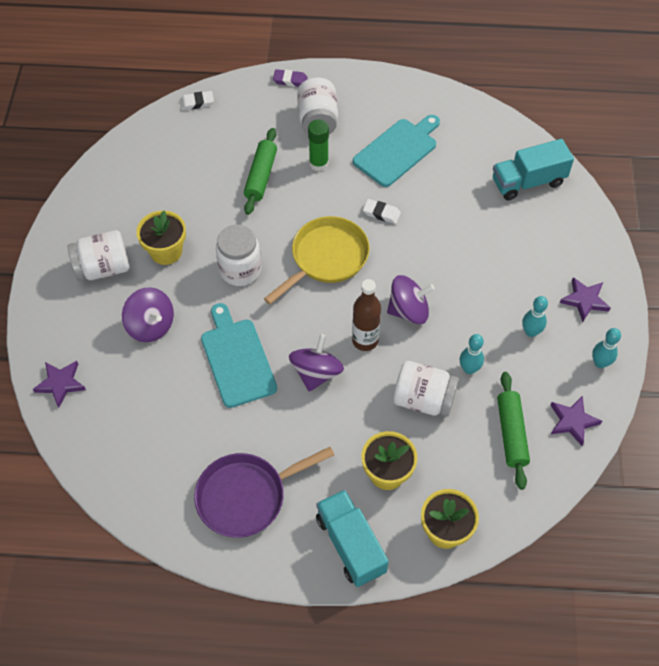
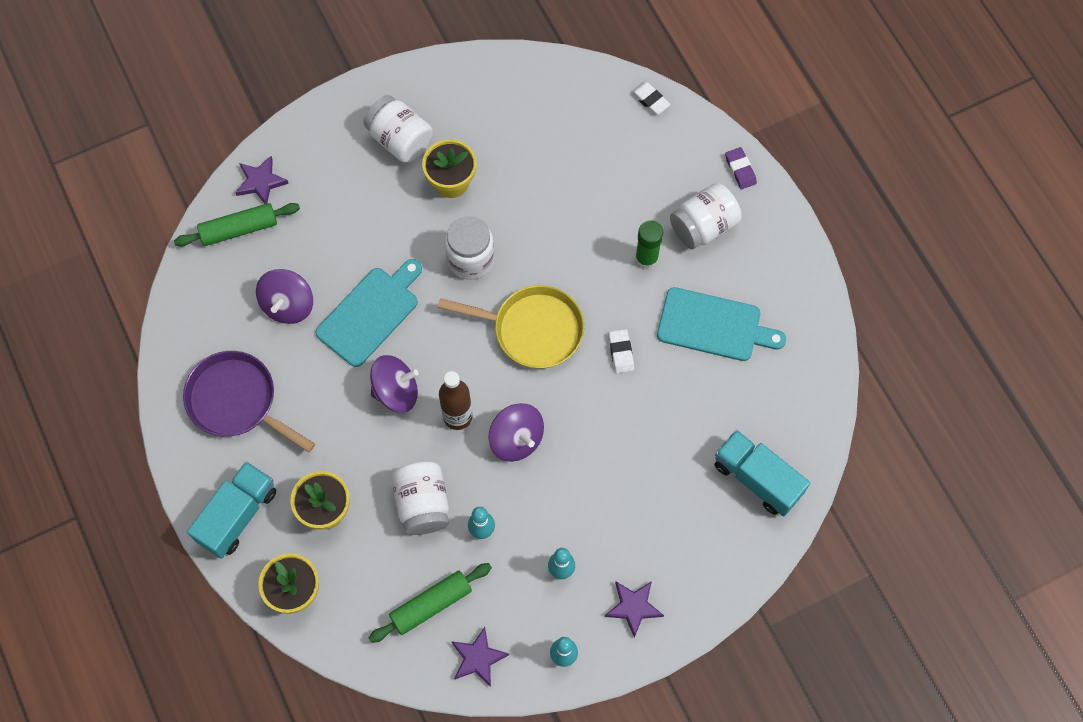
camera: 60 degrees right, 10 degrees up
purple spinning top [122,287,174,342] -> purple spinning top moved to [256,269,313,324]
green rolling pin [244,128,277,215] -> green rolling pin moved to [174,203,300,246]

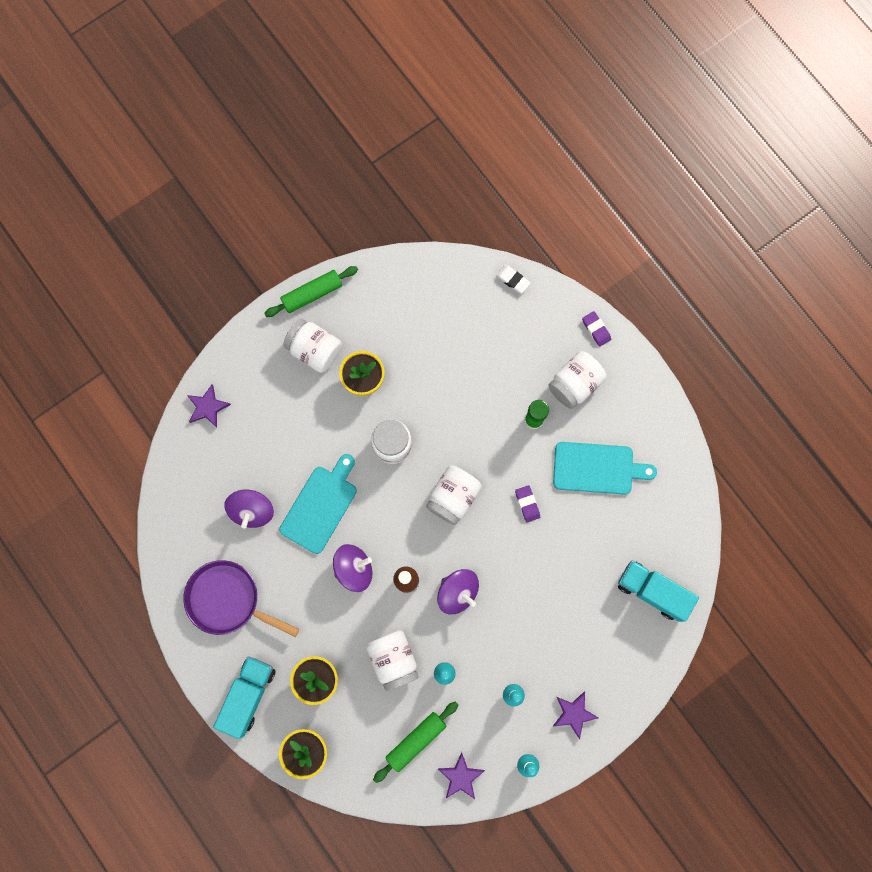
camera: 10 degrees left, 10 degrees up
green rolling pin [174,203,300,246] -> green rolling pin moved to [264,266,358,317]
yellow pan [438,285,584,369] -> white jar [426,465,482,525]
white eraser [608,329,634,373] -> purple eraser [515,485,540,523]

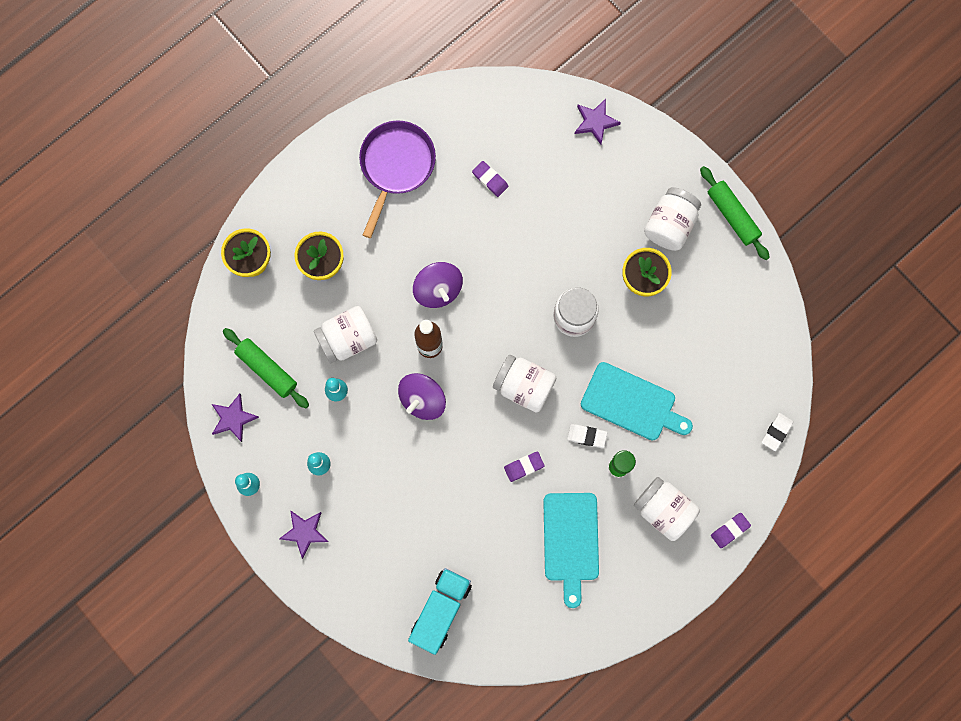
camera: 85 degrees right, 0 degrees up
turquoise truck [213,656,276,739] -> none
purple spinning top [224,490,274,528] -> purple eraser [472,161,508,197]
turquoise cutting board [279,454,357,554] -> turquoise cutting board moved to [581,362,693,440]
none -> white eraser [567,424,607,448]

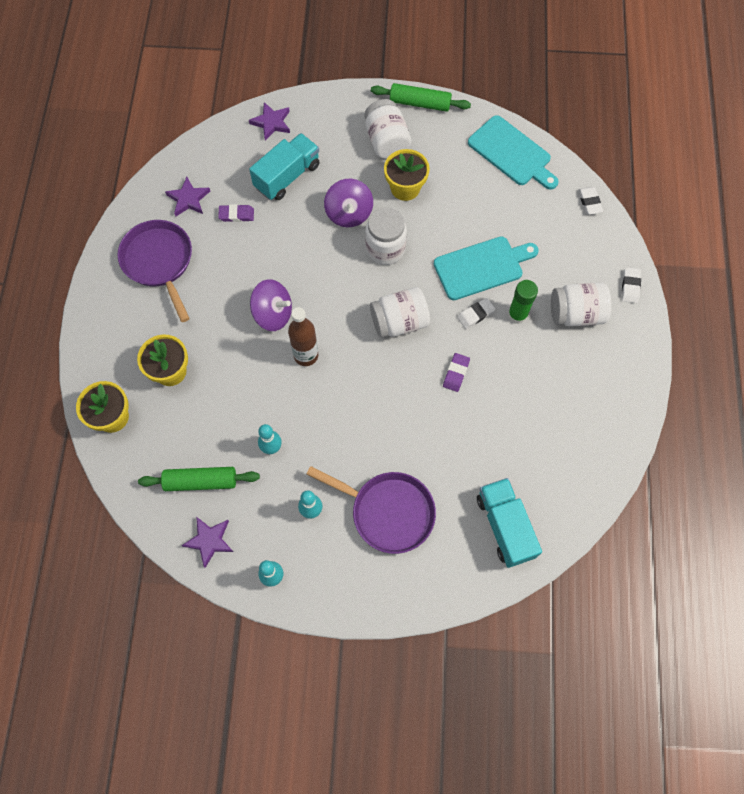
camera: 45 degrees left, 10 degrees down
purple star [279,510,328,559] -> purple star moved to [165,177,210,217]
white jar [314,306,377,364] -> none
purple spinning top [398,373,446,420] -> purple spinning top moved to [324,179,373,227]
turquoise cutting board [543,493,599,608] -> turquoise cutting board moved to [468,115,559,190]
purple eraser [711,513,751,548] -> white eraser [622,267,641,303]
none -> turquoise truck [249,133,320,200]
none -> purple pan [306,466,436,554]

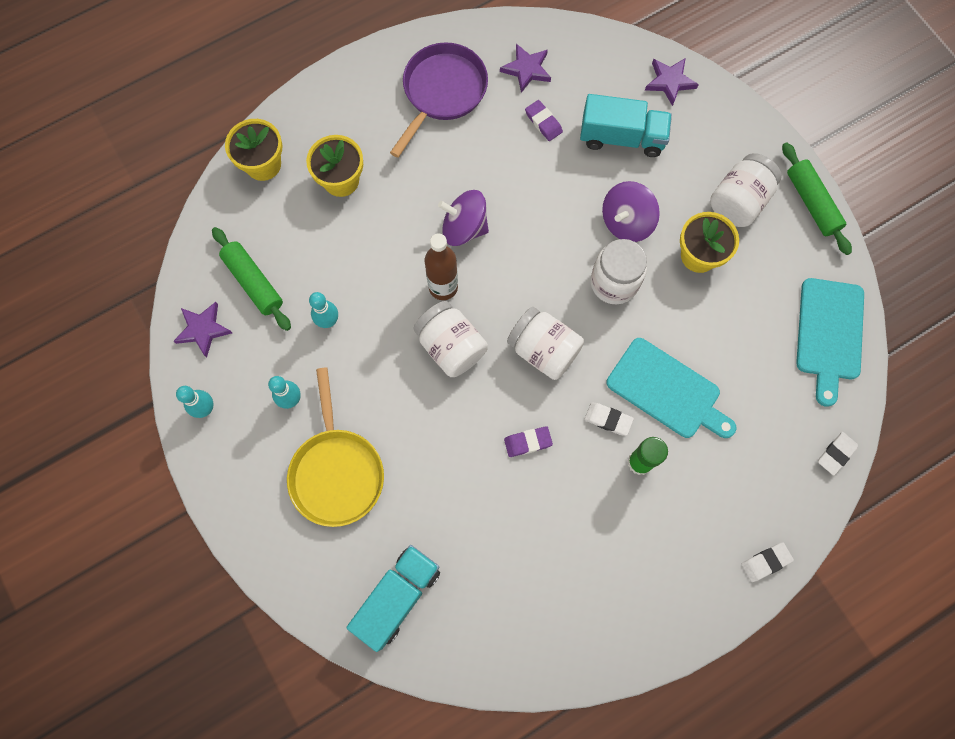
camera: 55 degrees right, 5 degrees up
purple spinning top [250,279,292,331] -> purple spinning top turned 120 degrees clockwise [438,190,489,246]
purple pan [306,466,436,554] -> yellow pan [287,367,384,527]
white jar [551,282,612,326] -> white jar moved to [413,301,488,377]

